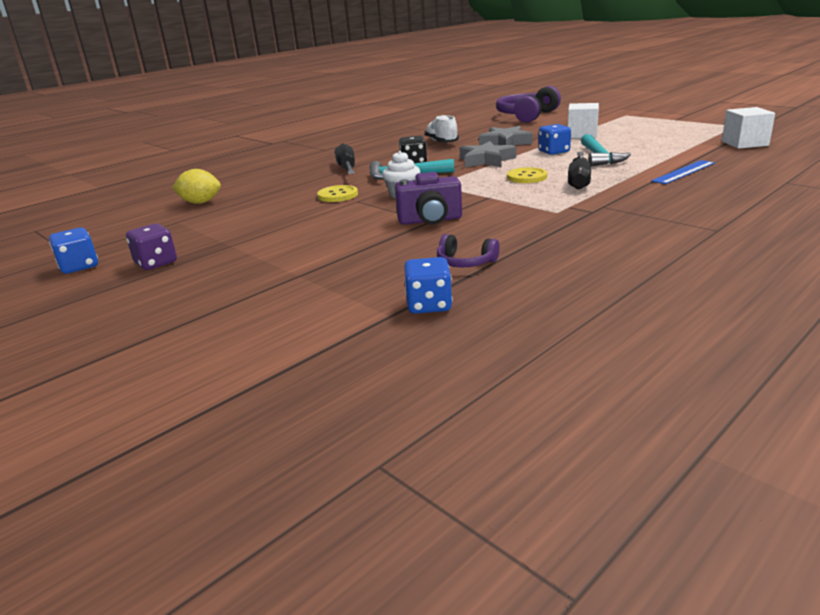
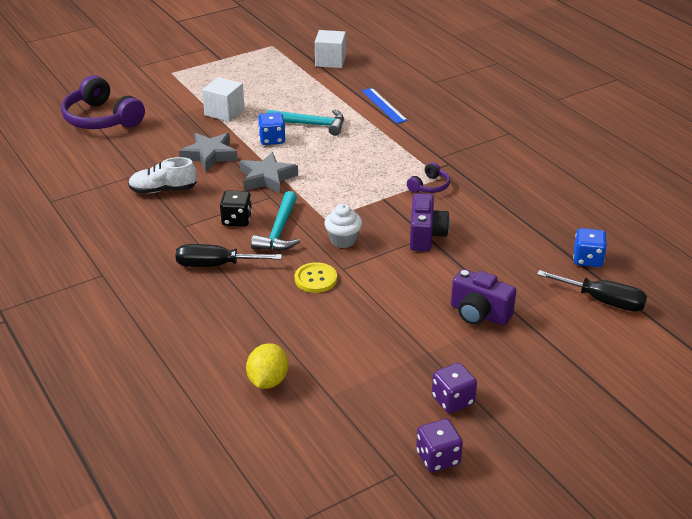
camera: 80 degrees left, 10 degrees up
blue dice [49,227,98,274] -> purple dice [416,419,463,472]
purple headphones [437,234,500,267] -> purple headphones moved to [407,162,450,193]
yellow button [507,167,547,183] -> none
black screwdriver [568,152,591,190] -> black screwdriver moved to [537,270,647,311]
none -> purple camera [451,269,516,326]

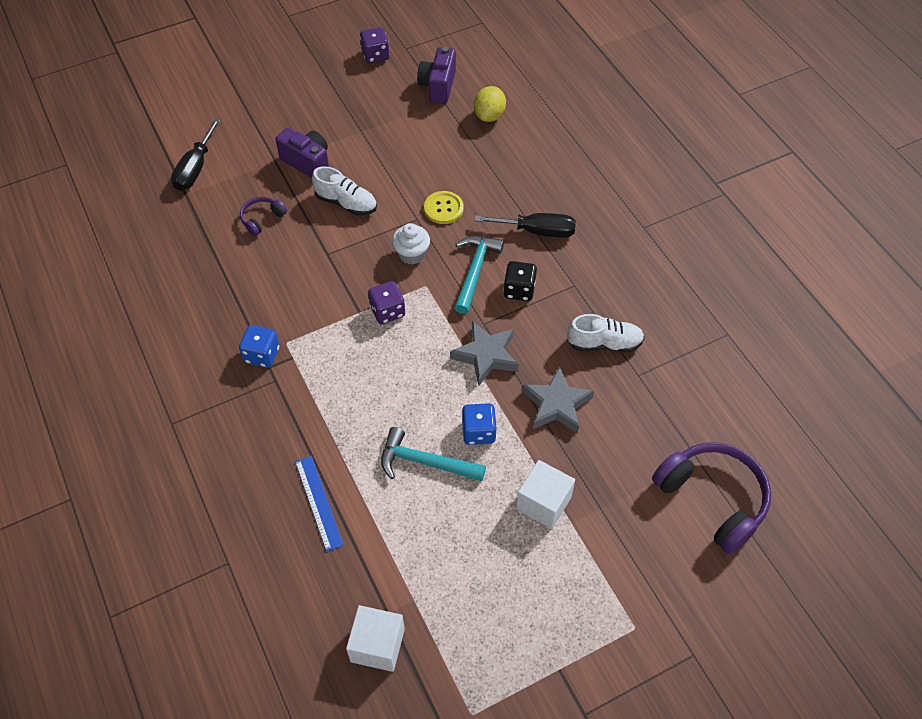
camera: 175 degrees left, 20 degrees up
purple headphones [407,162,450,193] -> purple headphones moved to [240,197,287,236]
purple camera [410,193,450,251] -> purple camera moved to [417,47,456,104]
purple dice [432,363,477,413] -> purple dice moved to [368,281,405,324]
black screwdriver [537,270,647,311] -> black screwdriver turned 105 degrees counterclockwise [171,118,221,191]
blue dice [573,228,607,267] -> blue dice moved to [239,325,280,368]
none -> white shoe [312,166,377,215]

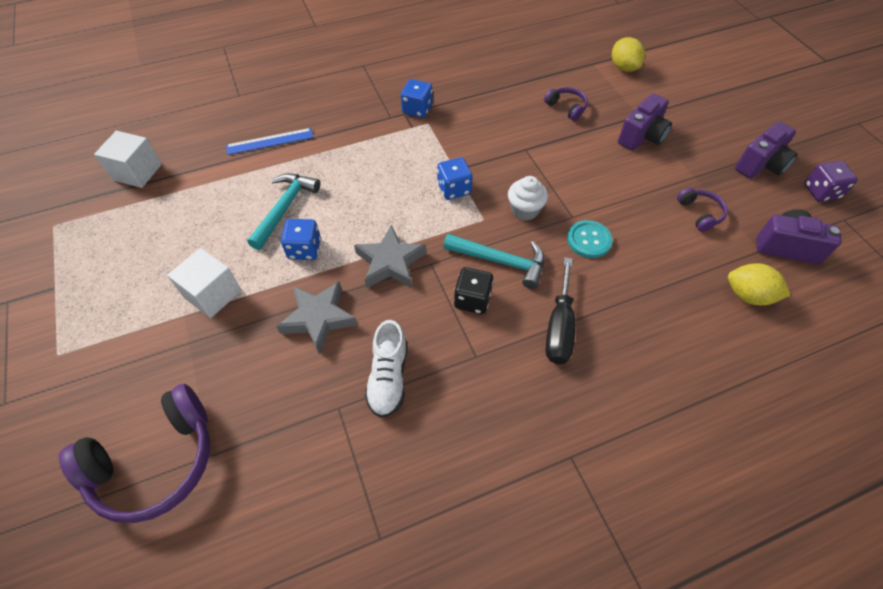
camera: 95 degrees right, 0 degrees up
black screwdriver [171,118,221,191] -> yellow lemon [612,37,645,72]
white shoe [312,166,377,215] -> none
purple dice [368,281,405,324] -> blue dice [437,157,473,200]
yellow button [424,191,464,224] -> turquoise button [567,220,613,258]
none -> purple headphones [677,188,728,232]
none -> purple camera [735,121,798,179]

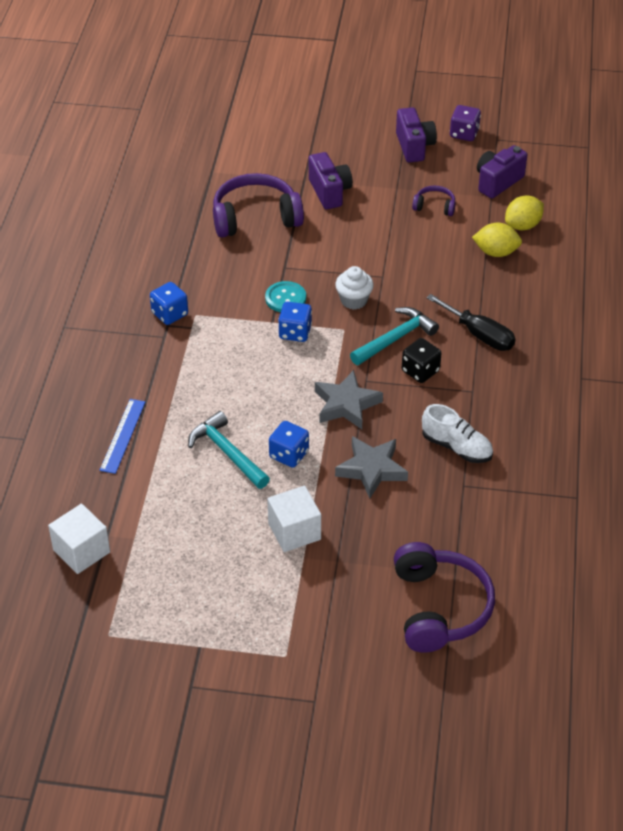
camera: 60 degrees left, 10 degrees down
purple headphones [544,87,588,121] -> purple headphones [213,173,304,237], size x2.08
turquoise button [567,220,613,258] -> turquoise button moved to [265,281,306,312]
yellow lemon [612,37,645,72] -> yellow lemon moved to [472,223,522,257]

